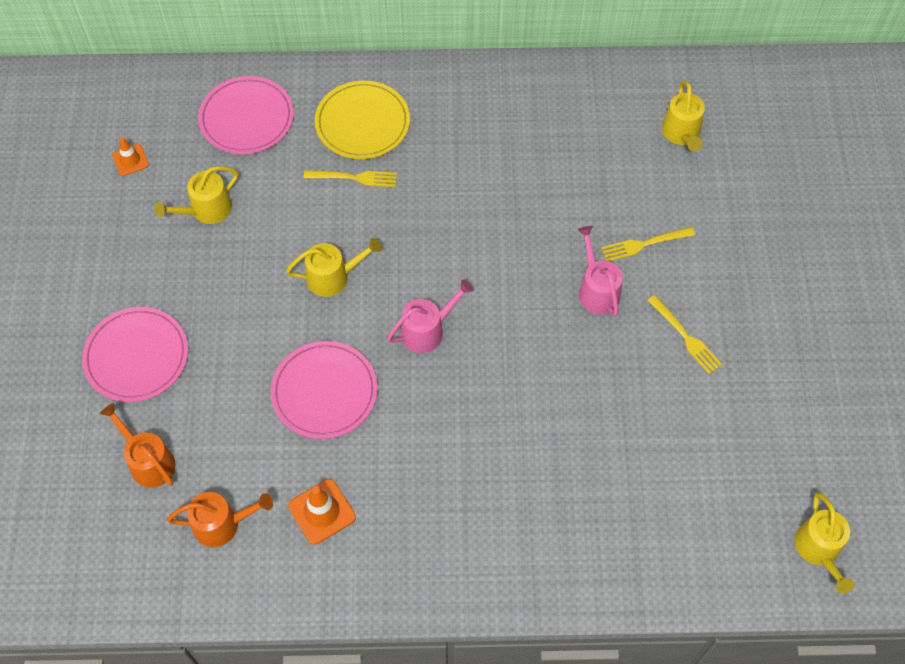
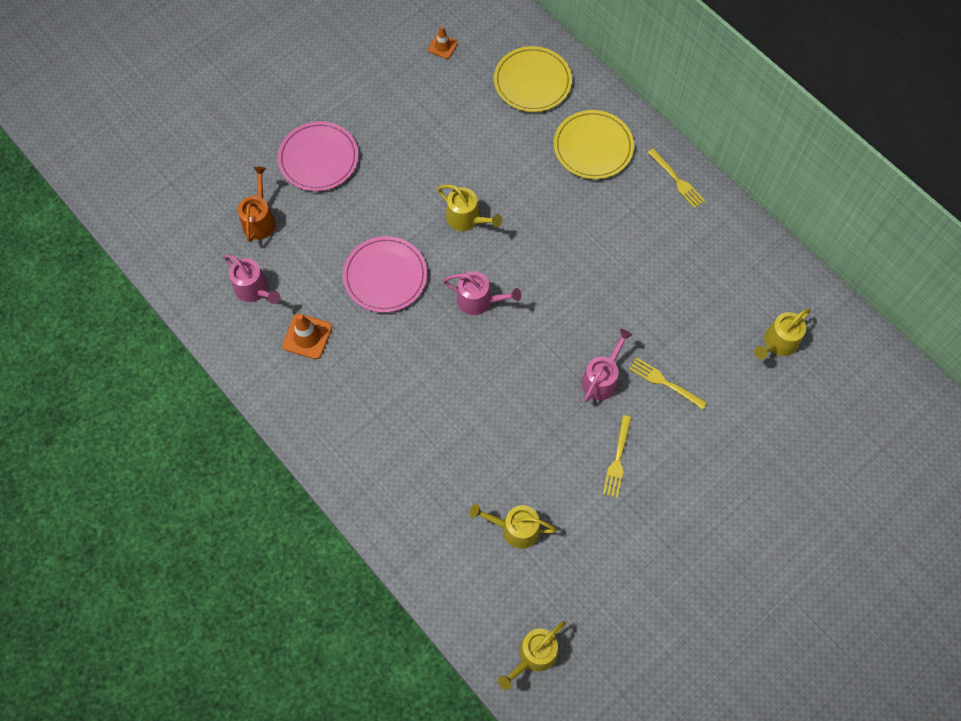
camera: 50 degrees right, 5 degrees up
yellow watering can [154,166,238,224] -> yellow watering can moved to [470,504,557,549]
orange watering can [167,492,273,547] -> pink watering can [224,254,280,304]
pink plate [198,76,294,154] -> yellow plate [494,46,572,112]
yellow fork [304,170,397,187] -> yellow fork moved to [647,148,705,209]

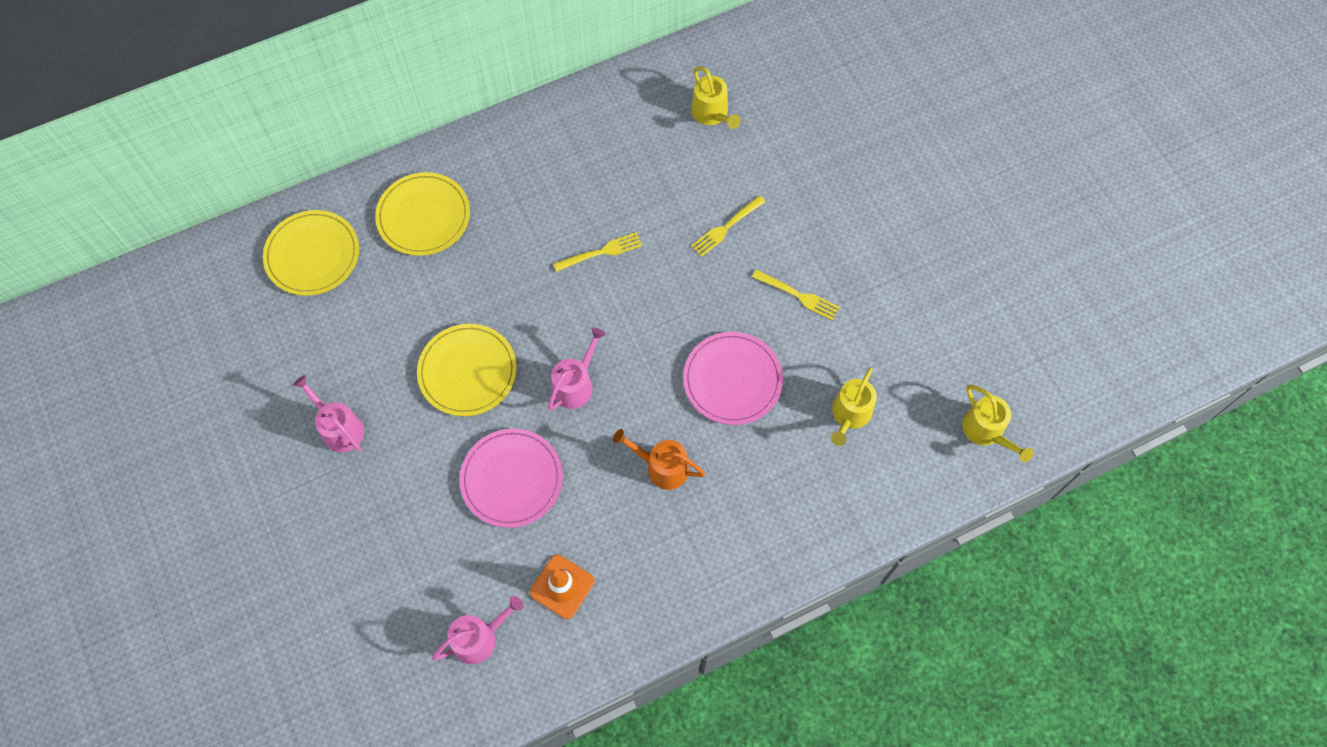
camera: 75 degrees left, 0 degrees up
orange watering can [238,167,276,242] -> orange watering can moved to [613,429,705,490]
pink plate [278,121,358,191] -> pink plate moved to [683,332,783,425]
orange traffic cone [428,26,458,59] -> none
yellow watering can [438,185,502,231] -> yellow plate [417,324,517,416]
pink watering can [581,329,632,402] -> pink watering can moved to [293,375,364,452]
yellow fork [647,148,705,209] -> yellow fork moved to [553,232,642,272]

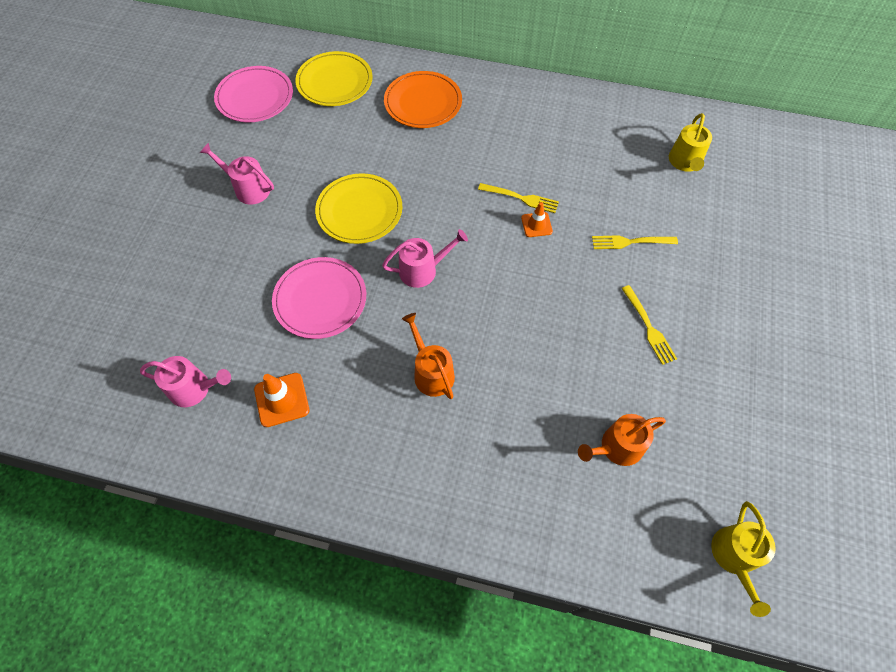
camera: 40 degrees right, 5 degrees down
pink watering can [293,375,364,452] -> pink watering can turned 60 degrees counterclockwise [200,143,274,205]
yellow plate [375,172,470,256] -> orange plate [384,71,462,128]
pink plate [683,332,783,425] -> pink plate moved to [214,66,293,122]
yellow watering can [831,367,877,446] -> orange watering can [578,414,666,466]
none -> orange traffic cone [521,202,553,237]

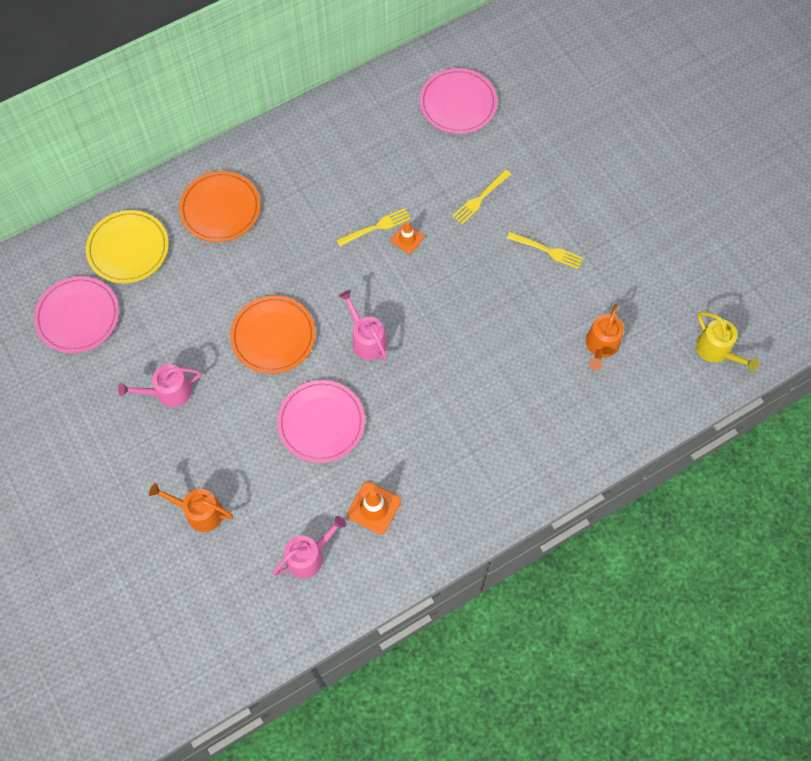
camera: 45 degrees left, 5 degrees up
yellow plate [315,173,402,244] -> orange plate [230,296,316,374]
pink watering can [382,229,468,288] -> pink watering can turned 60 degrees counterclockwise [339,290,387,361]
orange watering can [402,313,455,399] -> orange watering can moved to [149,483,233,532]
yellow watering can [669,113,712,172] -> pink plate [420,68,498,134]

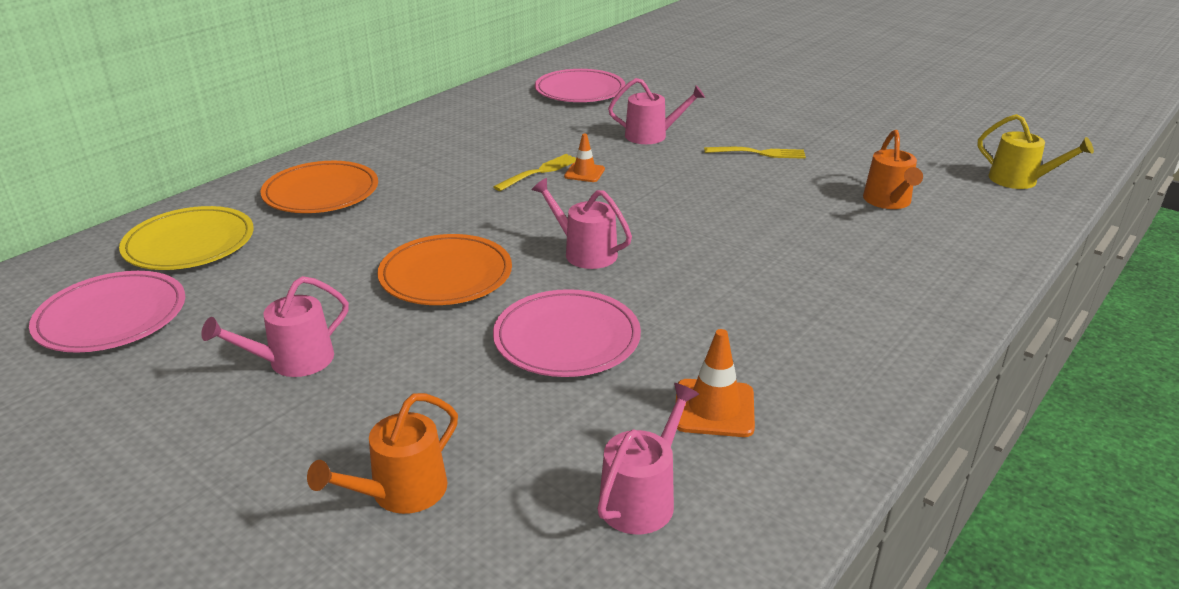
camera: 20 degrees left, 35 degrees down
orange watering can [149,483,233,532] -> orange watering can turned 45 degrees counterclockwise [307,393,458,514]
yellow fork [452,169,512,225] -> pink watering can [608,78,705,144]

